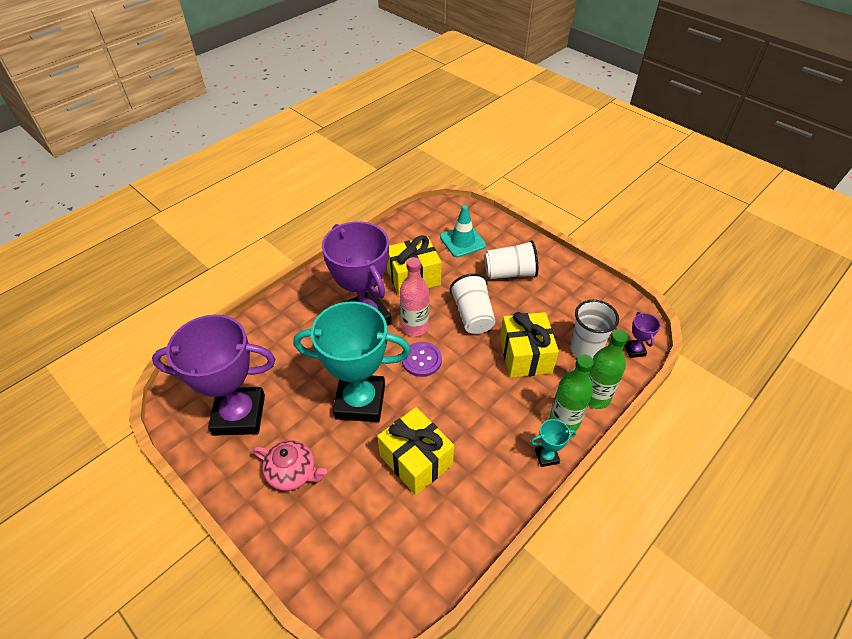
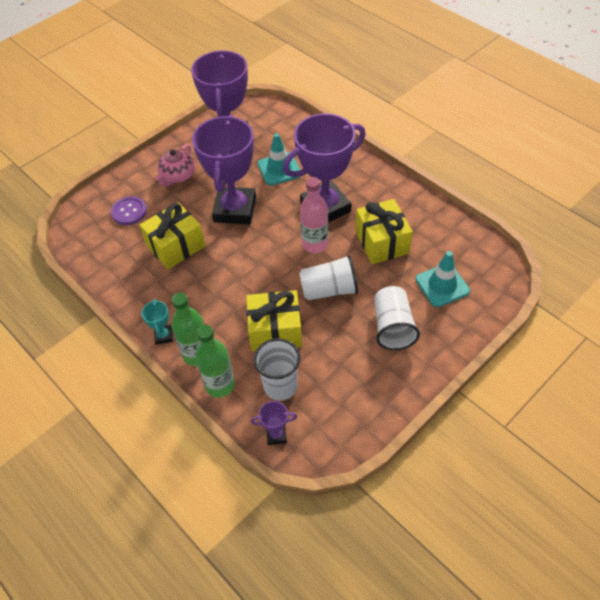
camera: 95 degrees right, 5 degrees up
turquoise trophy [293,301,411,422] -> purple trophy [192,115,256,224]
purple button [402,342,442,377] -> purple button moved to [111,196,147,225]
none -> turquoise traffic cone [257,133,301,186]

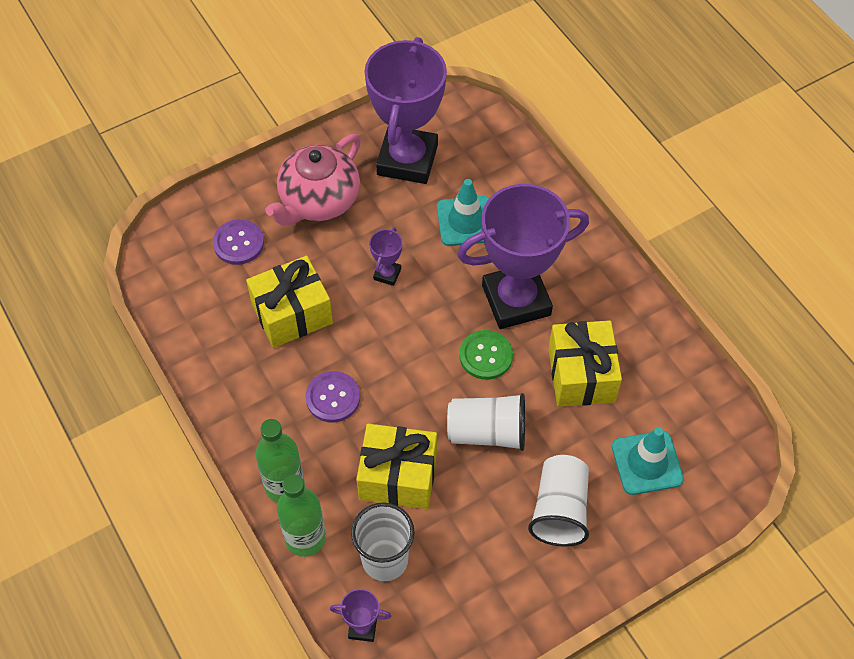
camera: 10 degrees right, 5 degrees up
turquoise trophy [141,299,173,345] -> none
pink teapot [156,144,195,187] -> pink teapot [265,134,361,226], size x1.51
purple trophy [192,115,256,224] -> purple trophy [369,227,402,286], size x0.40
pink bottle [300,177,328,253] -> green button [459,330,513,380]
none -> purple button [305,371,360,423]

